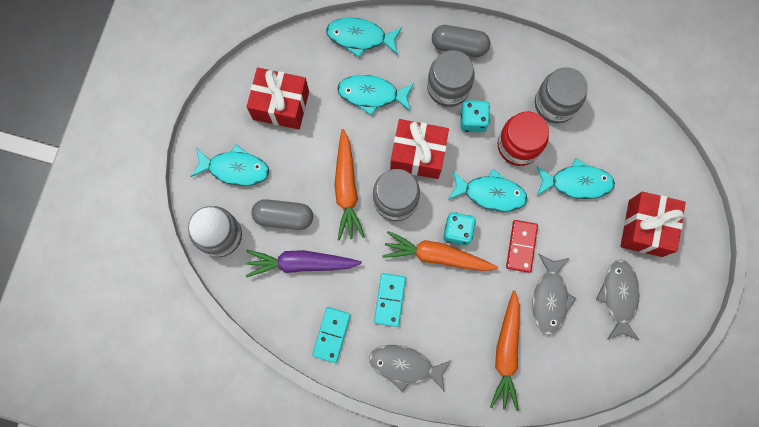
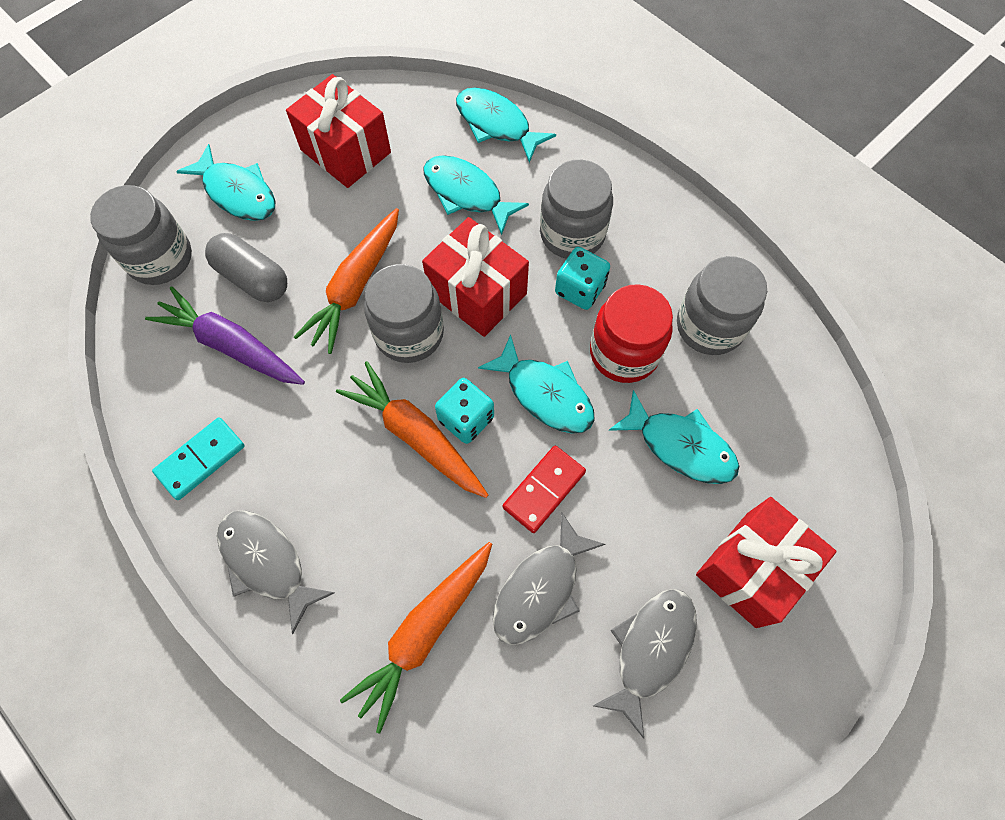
camera: 30 degrees right, 10 degrees down
turquoise domino [374,273,406,327] -> none
grey capsule [432,25,490,57] -> none

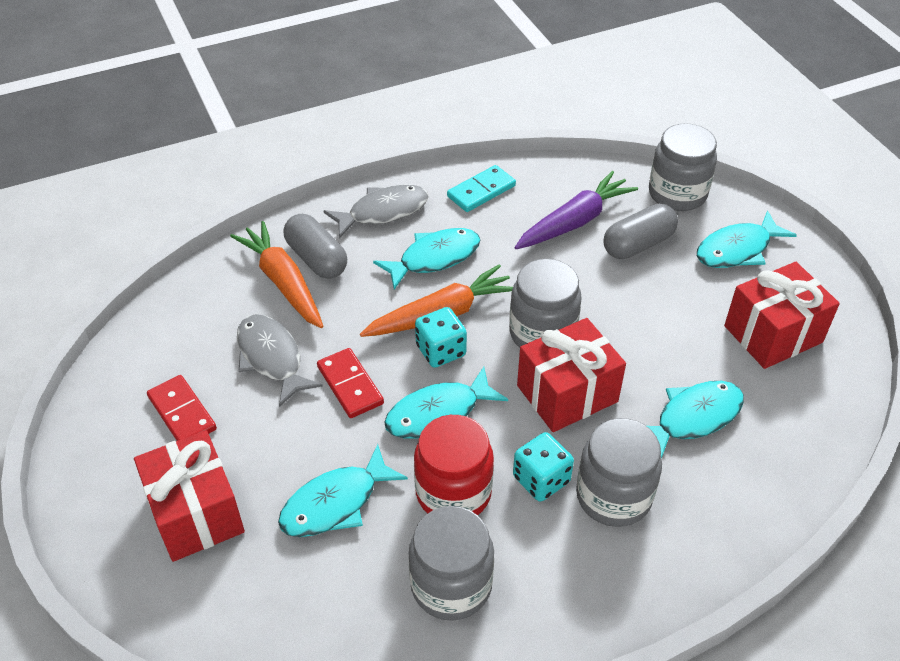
camera: 110 degrees right, 20 degrees down
turquoise domino [152,417,245,500] -> turquoise domino turned 75 degrees clockwise [447,165,516,212]
orange carrot [294,208,399,354] -> none
turquoise fish [456,88,556,163] -> turquoise fish moved to [373,228,480,290]
grey fish [593,589,697,739] -> red domino [147,375,217,441]
none -> grey capsule [284,214,347,279]

